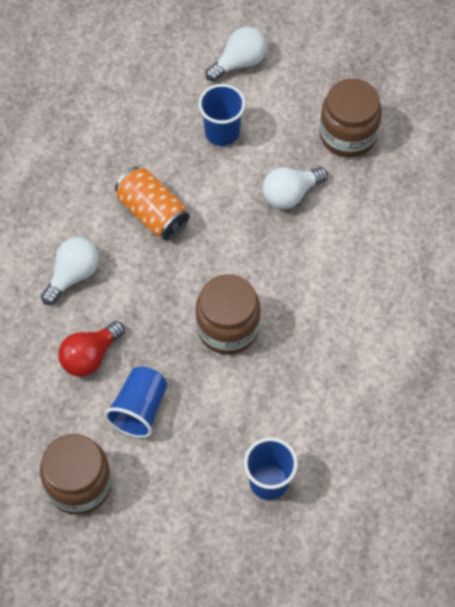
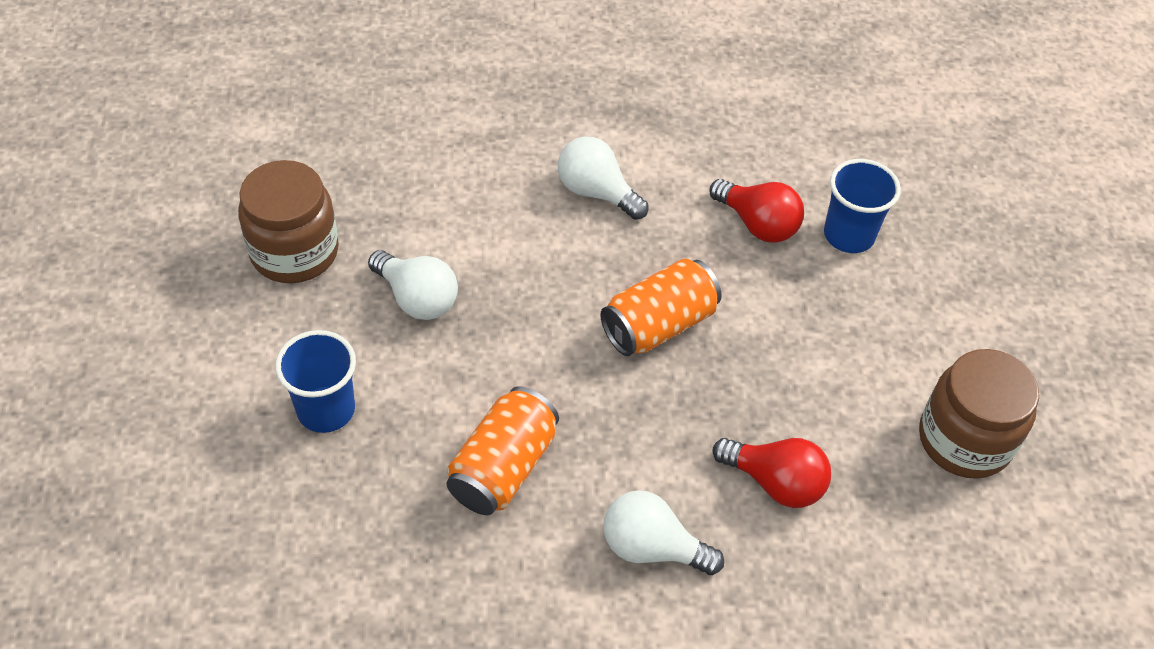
camera: 110 degrees left, 10 degrees down
blue cup [104,366,167,438] -> none
brown jar [196,274,261,355] -> orange can [600,258,722,356]
white light bulb [205,27,267,82] -> white light bulb moved to [558,136,648,220]
none -> red light bulb [710,179,804,243]

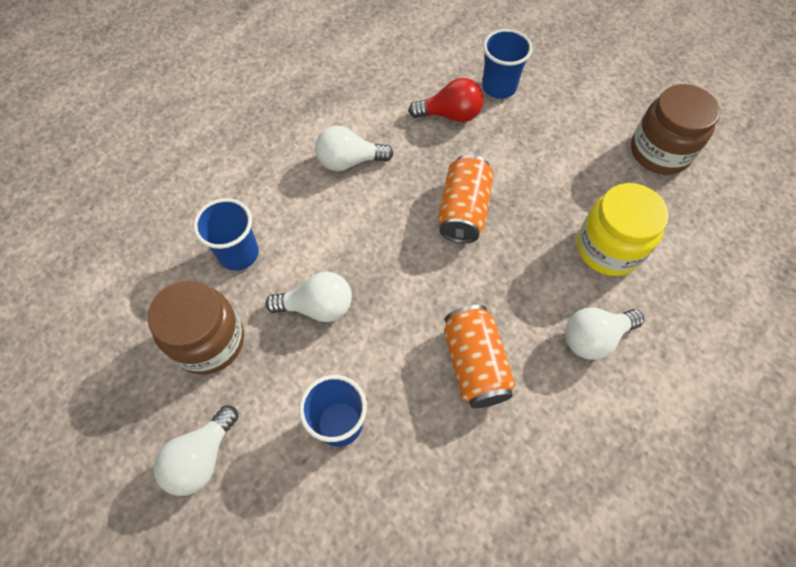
camera: 40 degrees left, 10 degrees up
red light bulb [713,438,831,508] -> yellow jar [577,183,668,276]
none -> white light bulb [153,405,239,496]
none -> blue cup [193,198,259,271]

